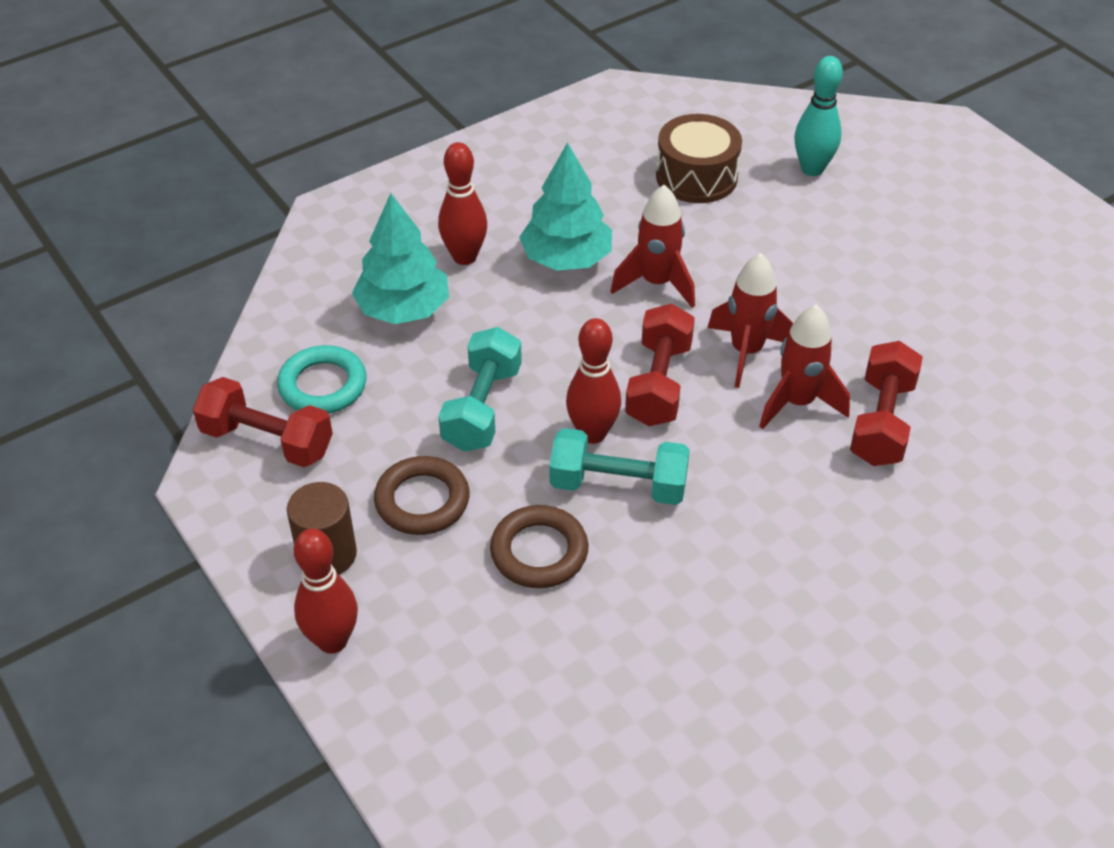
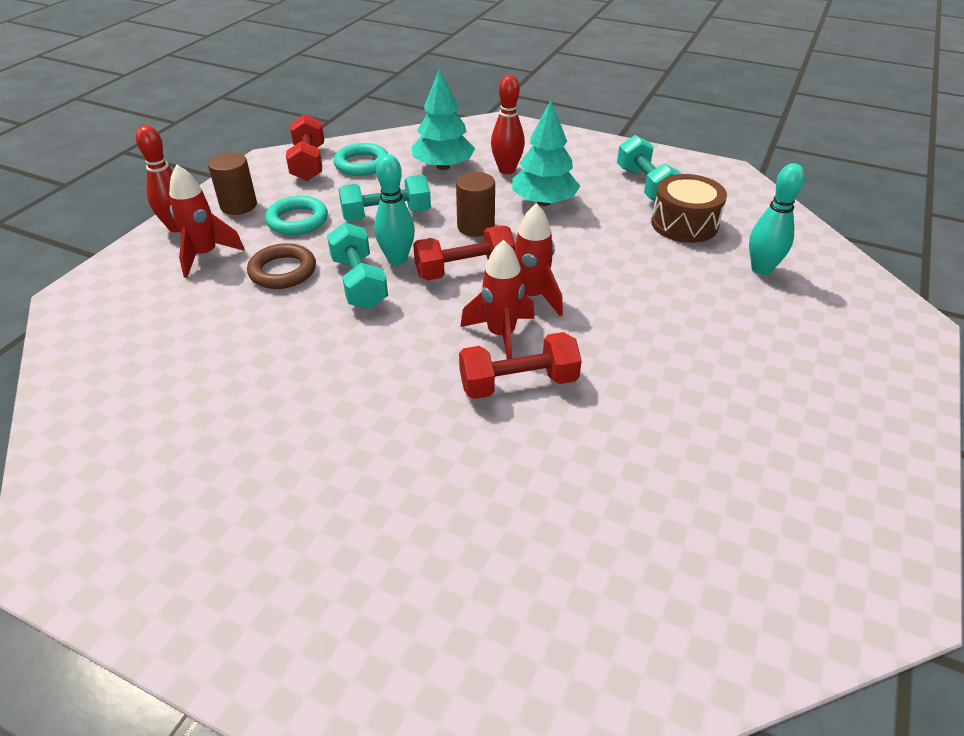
camera: 60 degrees right, 5 degrees down
brown ring [374,456,469,535] -> turquoise ring [265,196,328,235]
red bowling pin [566,318,621,444] -> turquoise bowling pin [374,154,415,265]
red rocket [611,185,695,308] -> red rocket moved to [169,165,245,278]
none -> brown cylinder [456,172,495,237]
none -> turquoise dumbbell [617,135,681,201]

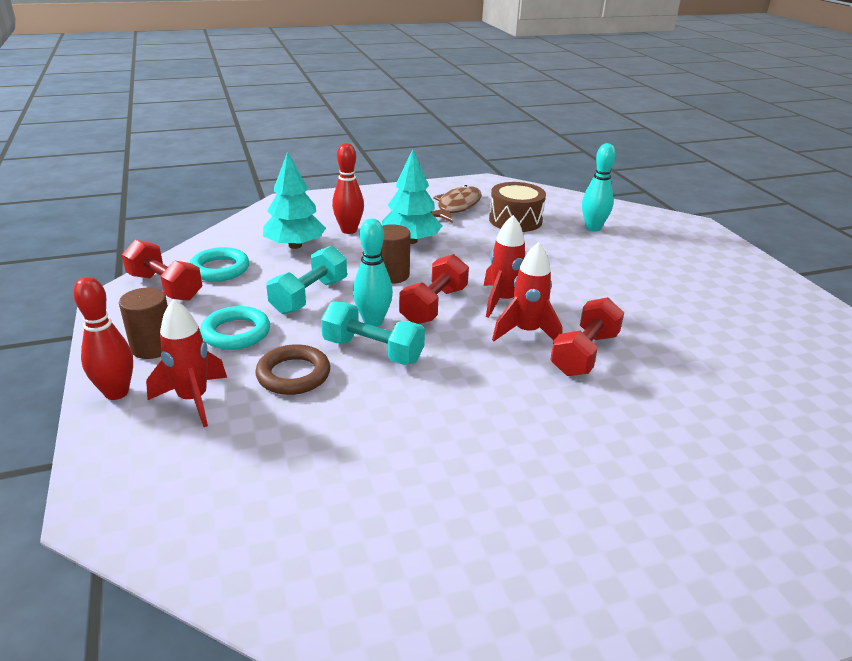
camera: 45 degrees left, 10 degrees down
turquoise dumbbell [617,135,681,201] -> brown fish [431,185,482,223]

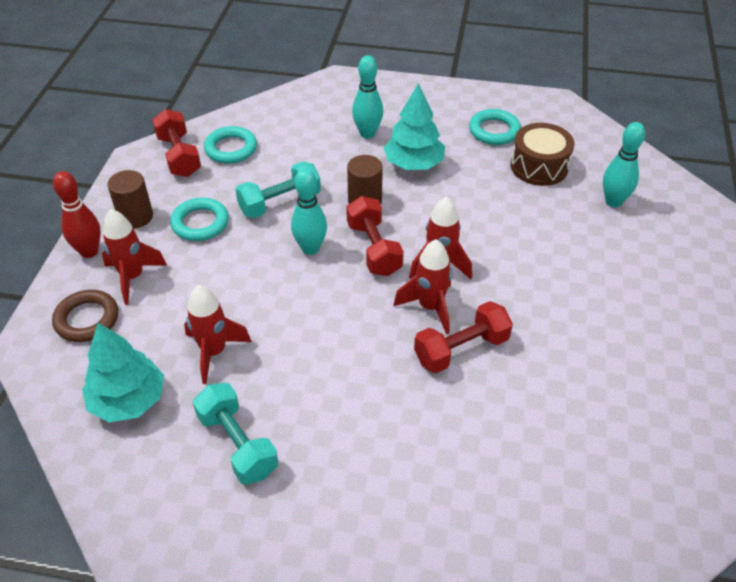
camera: 30 degrees right, 15 degrees up
brown ring [255,344,330,395] -> brown ring moved to [52,290,118,342]
turquoise tree [263,151,326,249] -> turquoise tree moved to [82,323,164,422]
turquoise dumbbell [321,301,425,365] -> turquoise dumbbell moved to [193,383,278,485]
red bowling pin [332,143,364,234] -> turquoise bowling pin [352,55,383,139]
red dumbbell [399,254,469,324] -> red dumbbell turned 75 degrees counterclockwise [346,196,404,276]
brown fish [431,185,482,223] -> turquoise ring [469,109,521,145]
none -> red rocket [184,285,252,384]

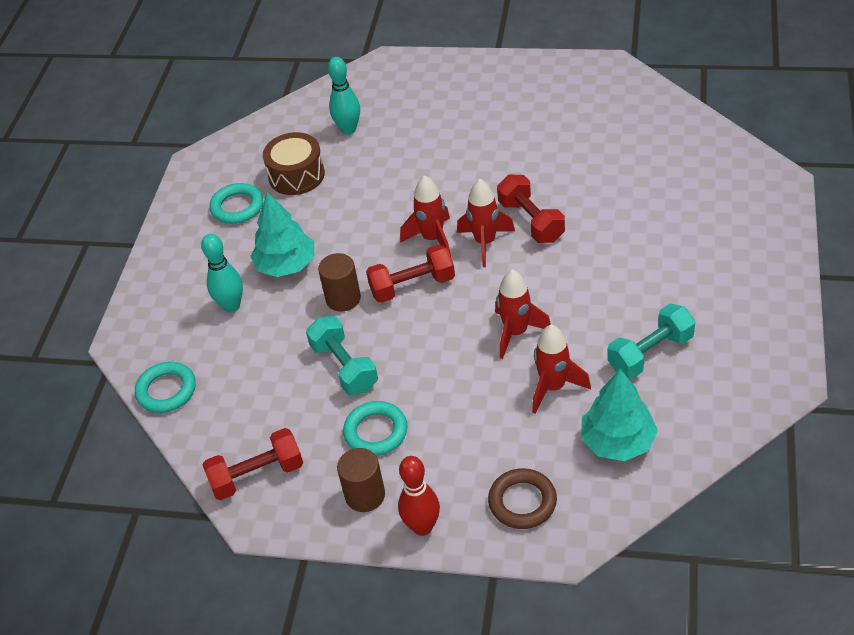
camera: 85 degrees left, 0 degrees up
red rocket [102,209,167,305] -> red rocket moved to [495,269,551,359]
turquoise ring [204,126,257,164] -> turquoise ring moved to [135,362,196,413]
turquoise bowling pin [291,168,327,255] -> none

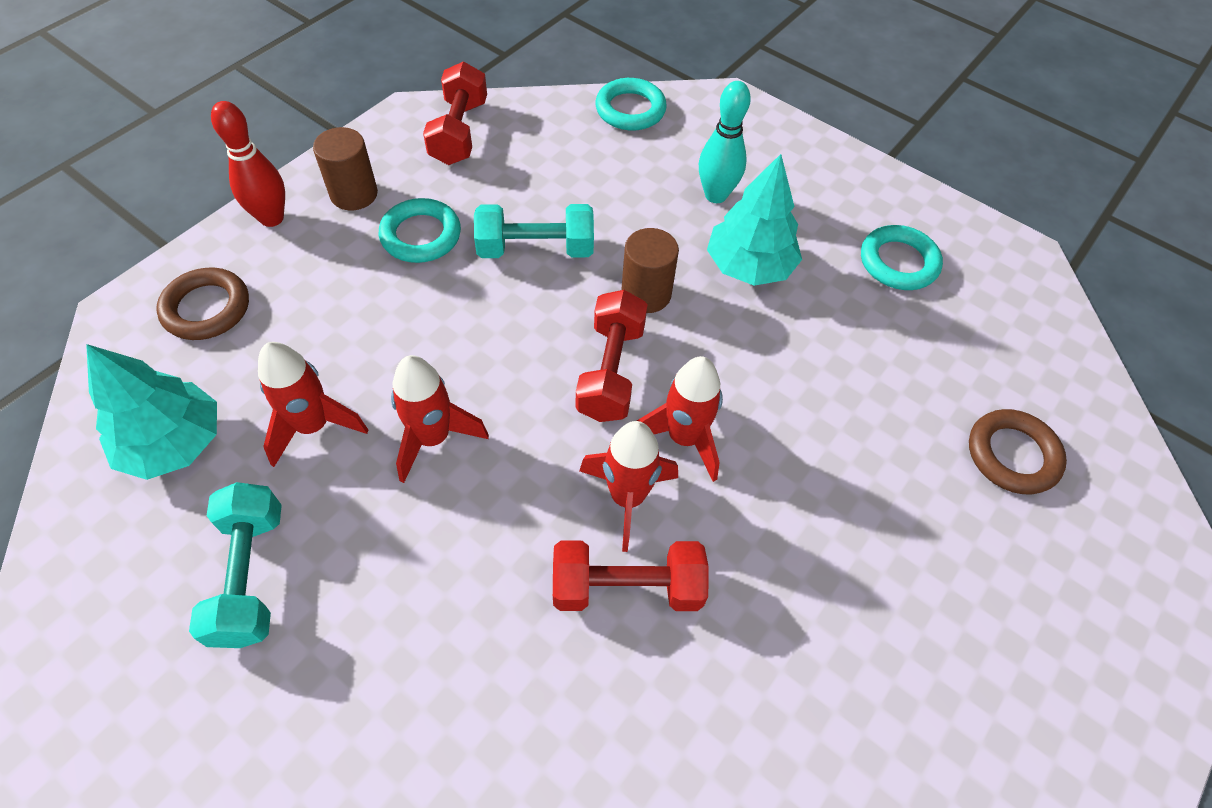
camera: 110 degrees right, 10 degrees up
brown drum [263,132,325,195] -> none
turquoise bowling pin [328,57,360,135] -> brown ring [969,409,1067,494]

